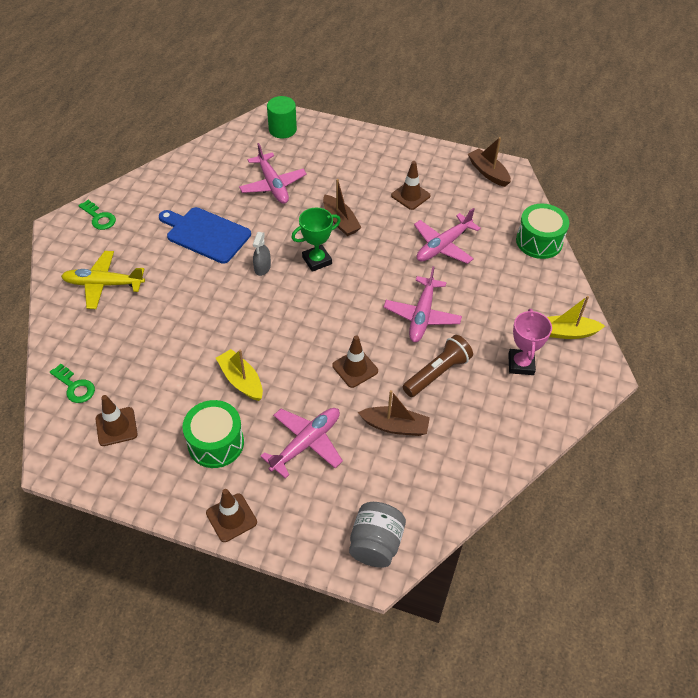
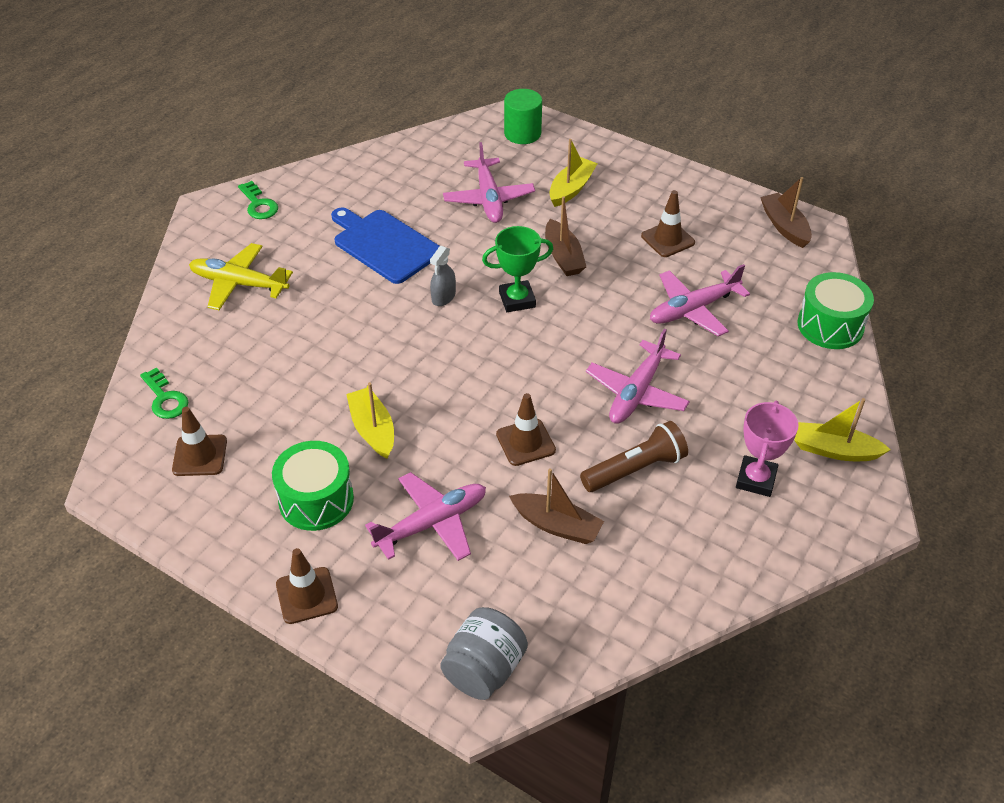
camera: 15 degrees right, 5 degrees down
none -> yellow boat [549,139,598,207]

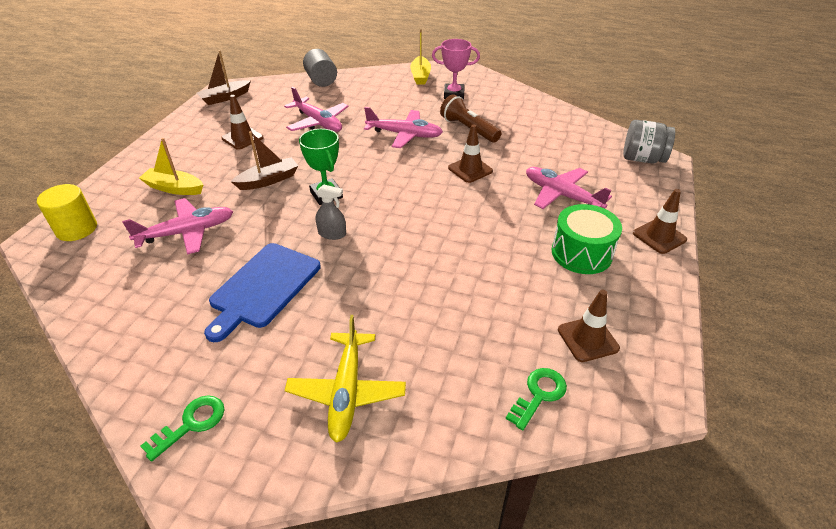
camera: 105 degrees left, 5 degrees down
yellow boat [346,382,394,459] -> none
green cylinder [504,89,542,144] -> yellow cylinder [37,184,97,241]
brown boat [509,468,604,544] -> none
green drum [797,272,874,349] -> grey cylinder [303,49,337,87]

